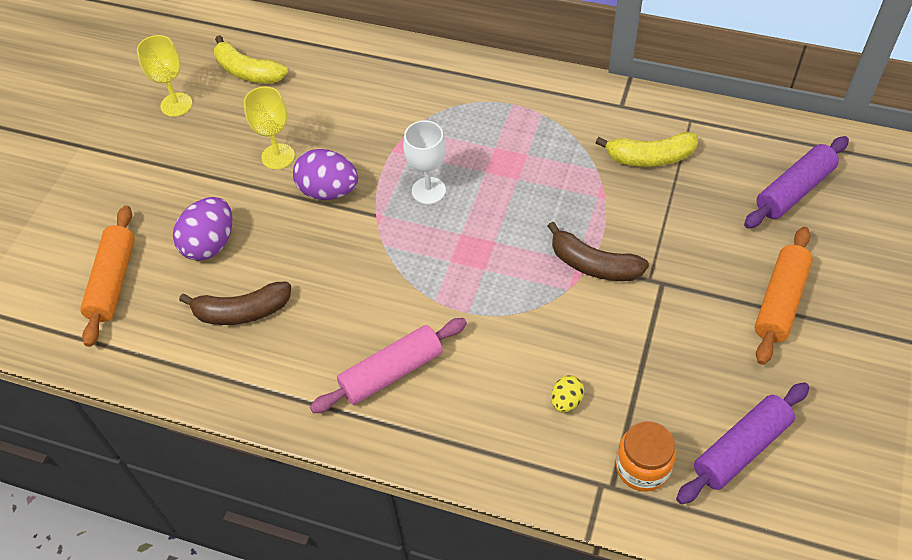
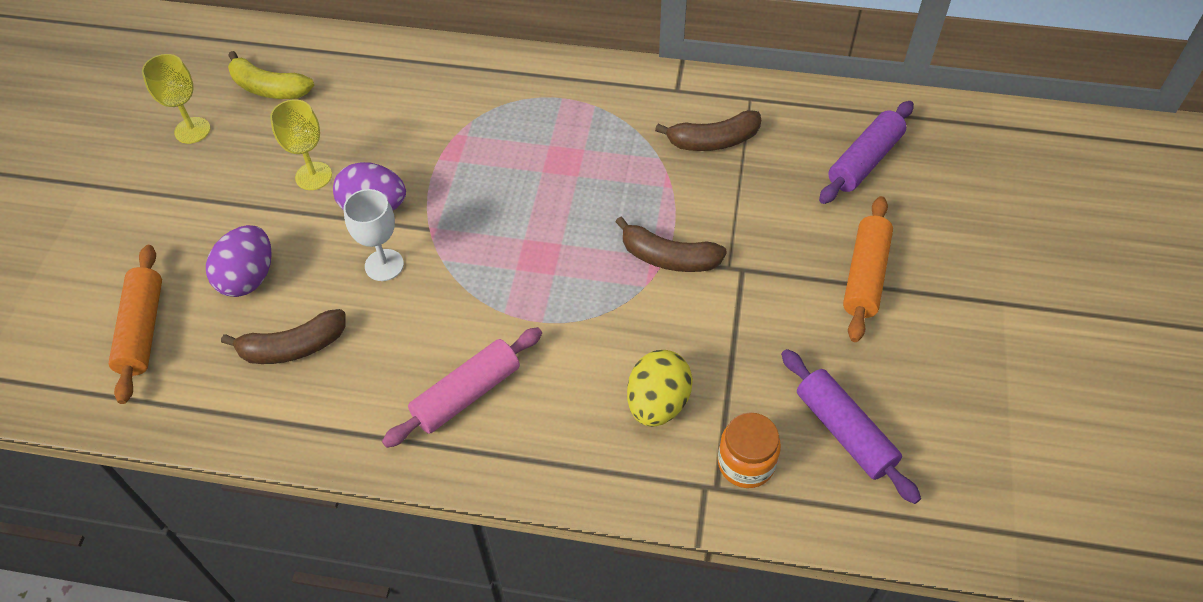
camera: 10 degrees left, 0 degrees up
white goblet [403,121,446,204] -> white goblet moved to [343,189,404,281]
yellow egg [551,375,584,413] -> yellow egg [627,350,693,427], size x1.89
yellow banana [595,132,698,167] -> brown banana [655,110,761,151]
purple rolling pin [676,382,809,505] -> purple rolling pin turned 75 degrees counterclockwise [781,349,921,504]

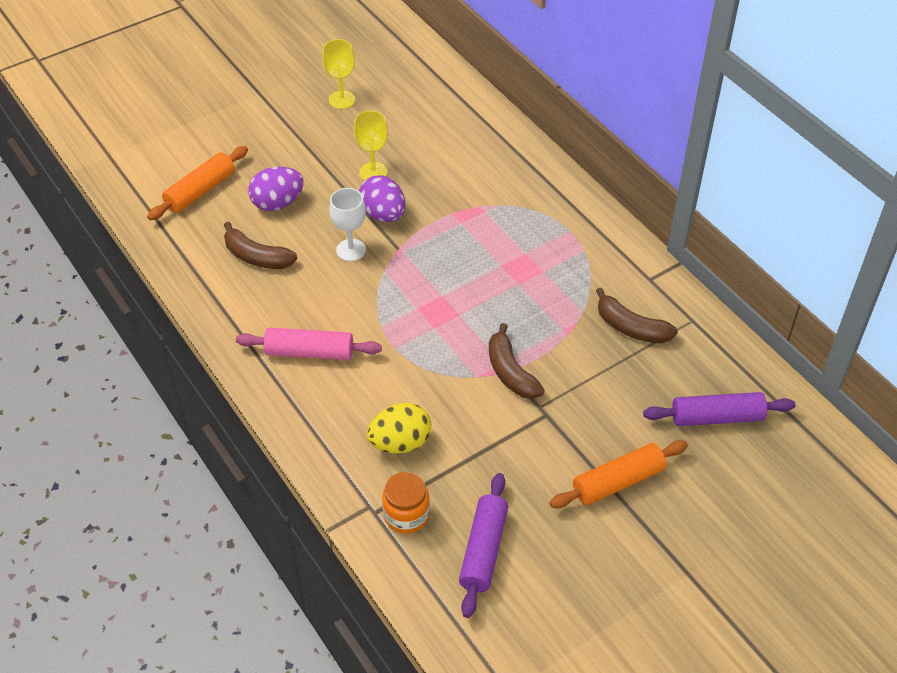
camera: 45 degrees right, 5 degrees down
yellow banana [228,51,314,99] -> none

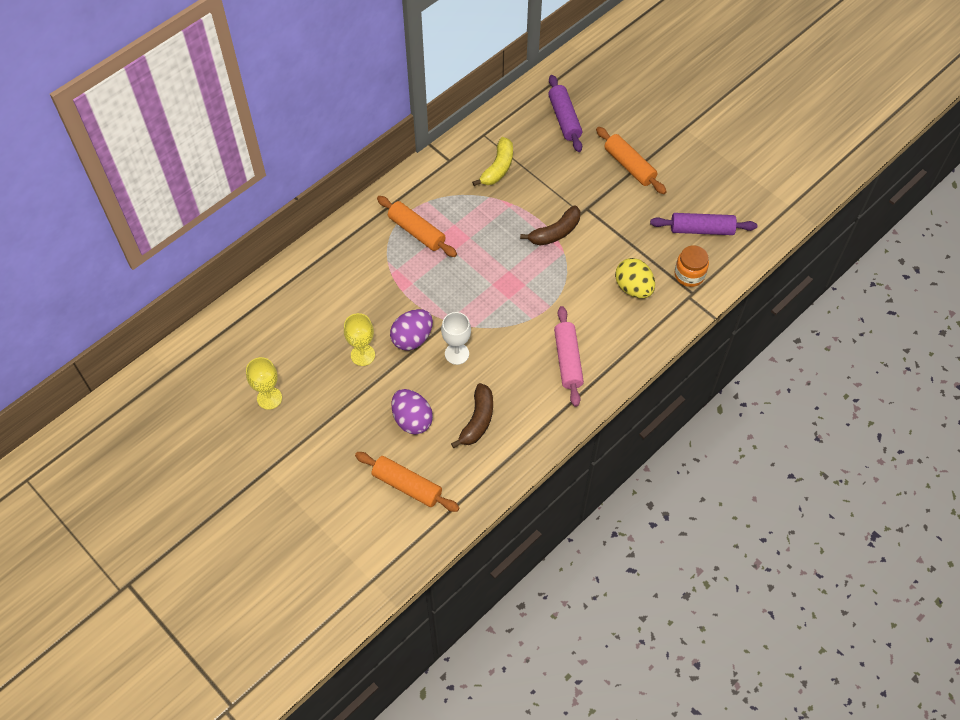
camera: 100 degrees left, 10 degrees up
brown banana [596,288,678,343] -> yellow banana [472,137,513,186]
none -> orange rolling pin [377,196,457,257]

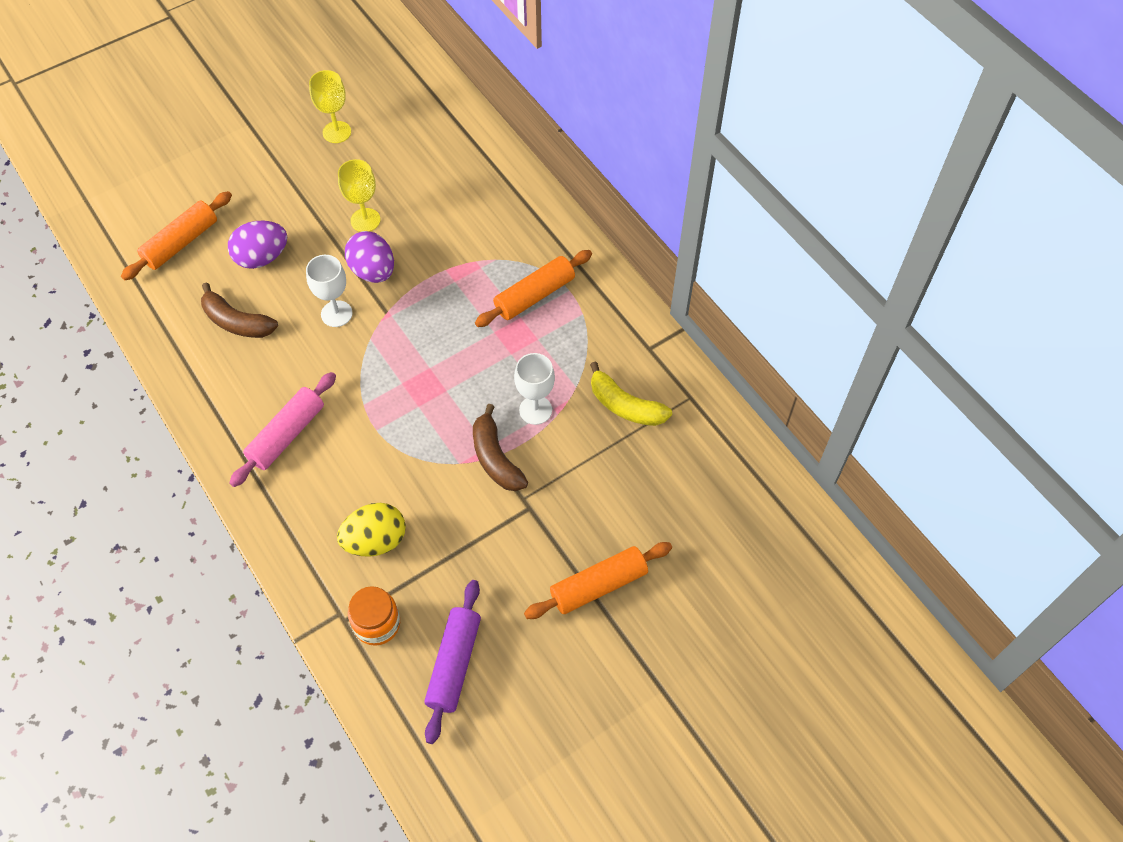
camera: 100 degrees right, 0 degrees up
purple rolling pin [548,75,582,152] -> none
pink rolling pin [554,306,584,407] -> pink rolling pin turned 60 degrees counterclockwise [229,372,336,487]
none -> white goblet [514,353,555,425]

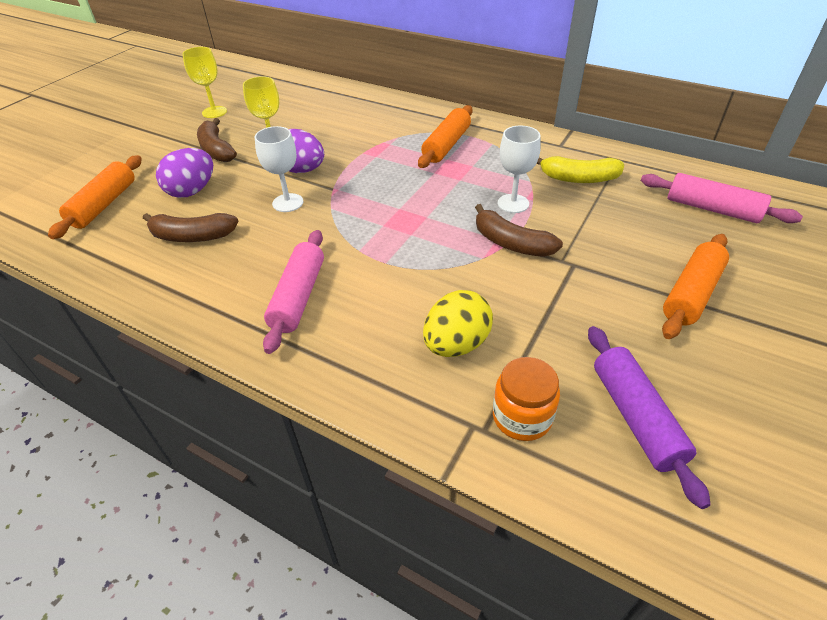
camera: 25 degrees left, 15 degrees down
none -> brown banana [197,118,237,162]
none -> pink rolling pin [641,173,803,223]

